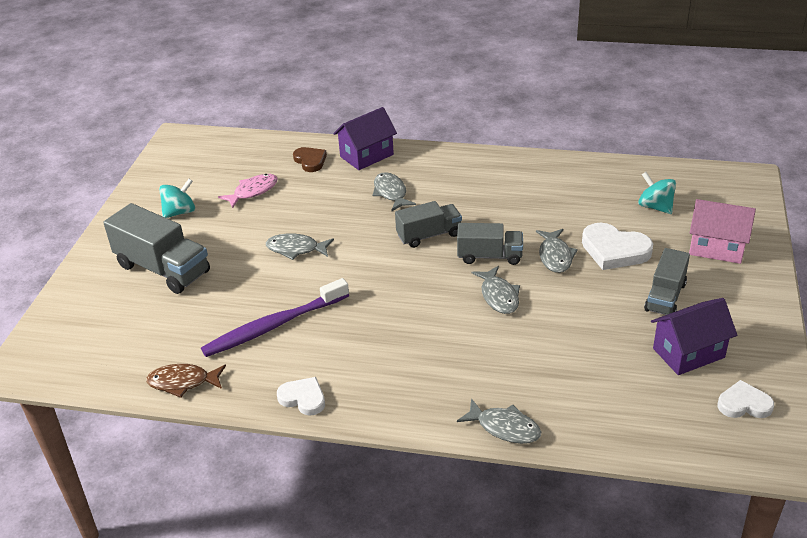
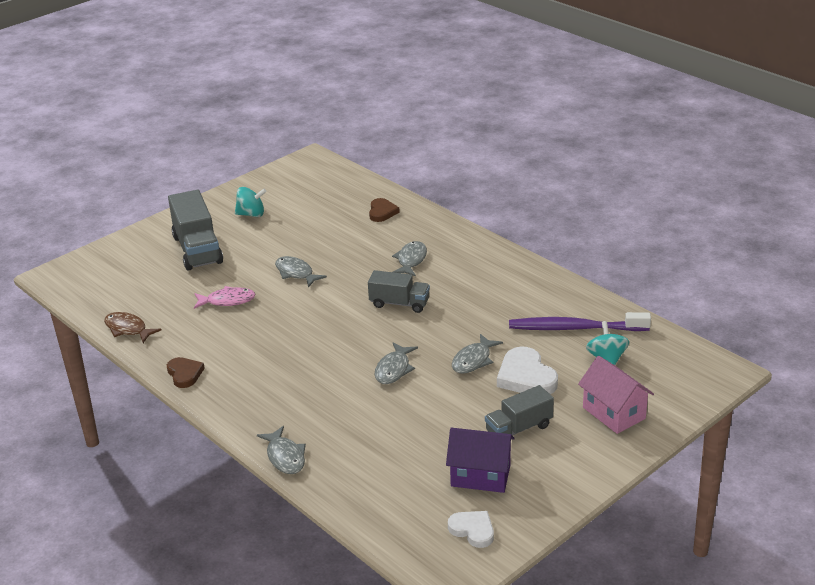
camera: 35 degrees right, 5 degrees down
purple toothbrush [201,278,349,357] -> purple toothbrush moved to [509,312,651,331]
pink fish [218,174,278,208] -> pink fish moved to [194,286,256,309]
white heart [277,377,325,416] -> brown heart [167,357,205,388]
purple house [333,107,397,170] -> none
grey truck [457,223,523,265] -> none

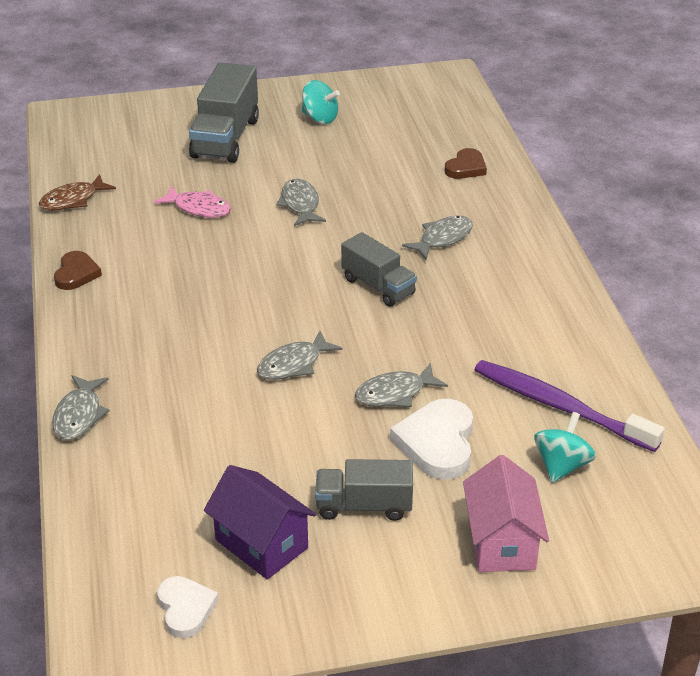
camera: 30 degrees right, 5 degrees up
brown fish [104,312,161,343] -> brown fish turned 105 degrees counterclockwise [39,174,116,211]

